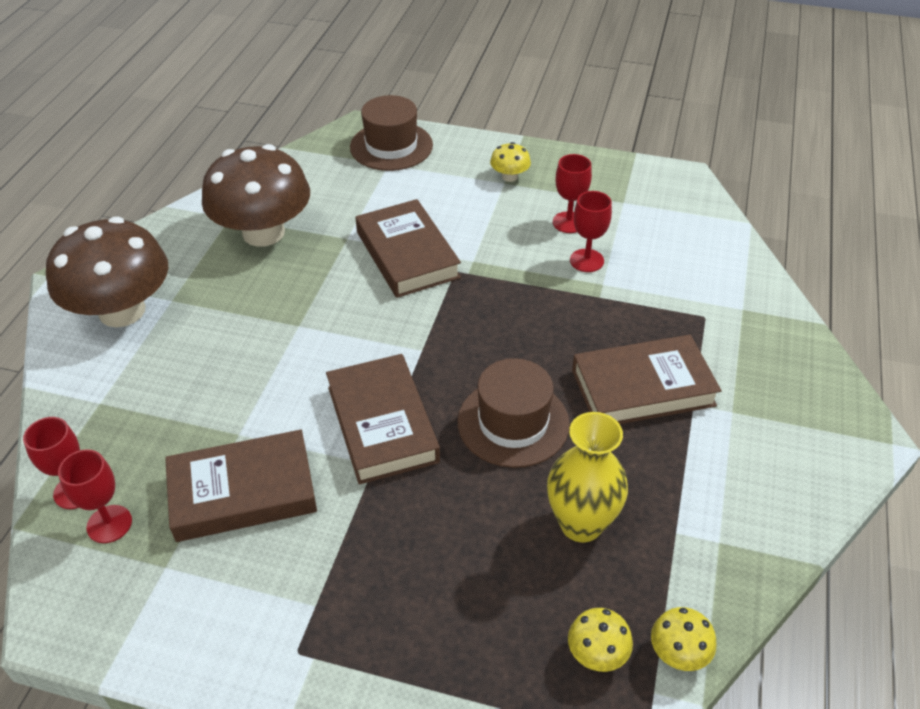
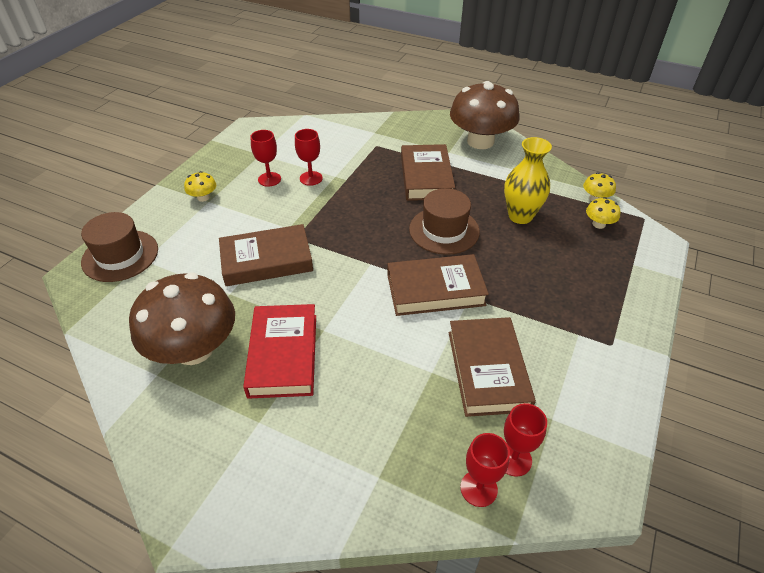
camera: 80 degrees left, 0 degrees up
brown mushroom [46,217,168,327] -> brown mushroom moved to [450,81,519,149]
none -> red book [243,304,316,399]

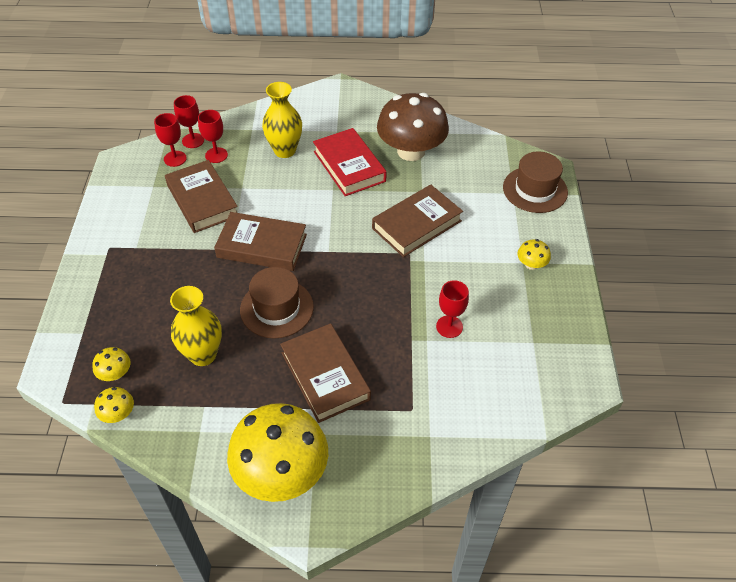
camera: 155 degrees right, 5 degrees up
red goblet [250,130,281,187] -> red goblet moved to [198,110,228,163]
brown book [387,254,489,316] -> brown book turned 45 degrees clockwise [214,212,307,271]
brown mushroom [450,81,519,149] -> yellow mushroom [227,403,328,502]
none -> yellow vase [262,82,302,158]

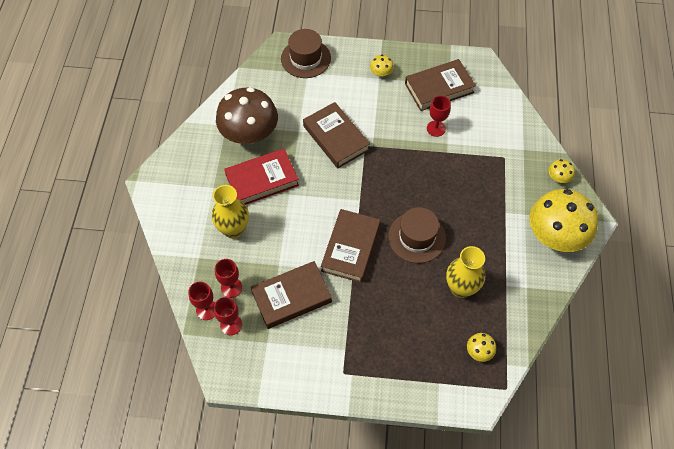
camera: 85 degrees left, 10 degrees up
yellow mushroom [94,387,134,423] -> yellow mushroom moved to [548,159,575,183]
brown book [280,323,371,423] -> brown book moved to [405,59,476,111]

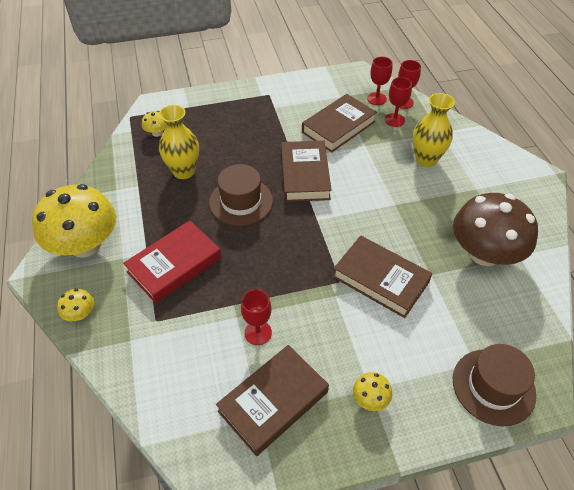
camera: 160 degrees right, 10 degrees down
red book [224,148,299,205] -> red book moved to [123,220,221,303]

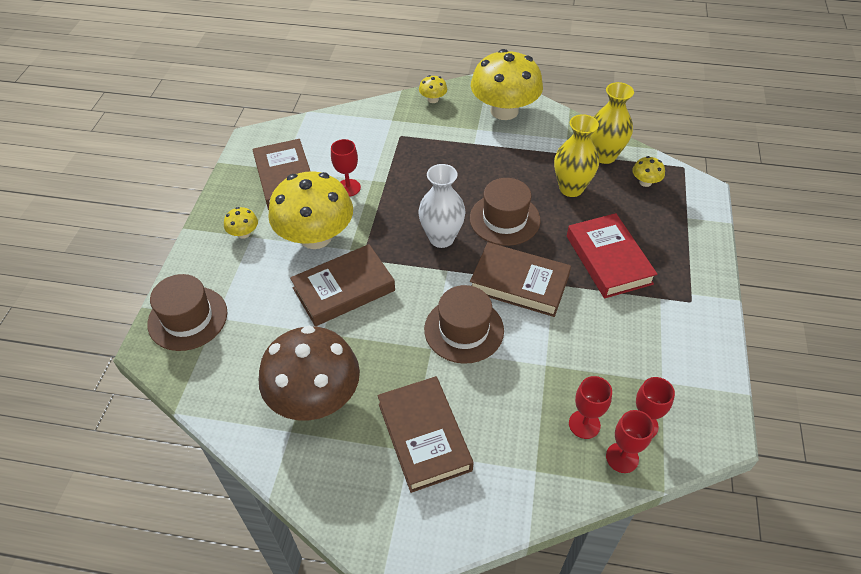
camera: 115 degrees right, 0 degrees up
red book [123,220,221,303] -> red book moved to [567,213,657,298]
brown book [302,94,377,152] -> brown book moved to [377,376,474,493]
yellow vase [413,93,455,167] -> yellow vase moved to [590,82,634,164]
none -> yellow mushroom [268,171,353,249]
none -> white vase [418,164,466,248]
none -> brown hat [424,285,504,364]

